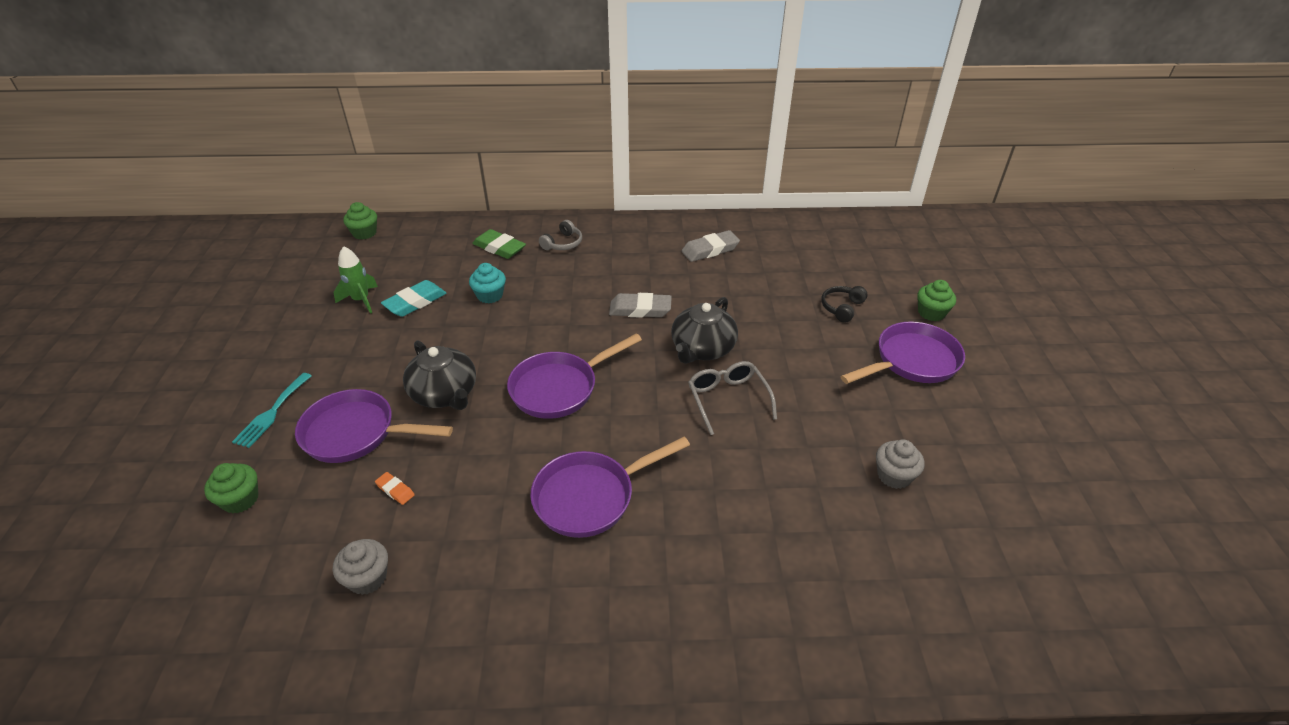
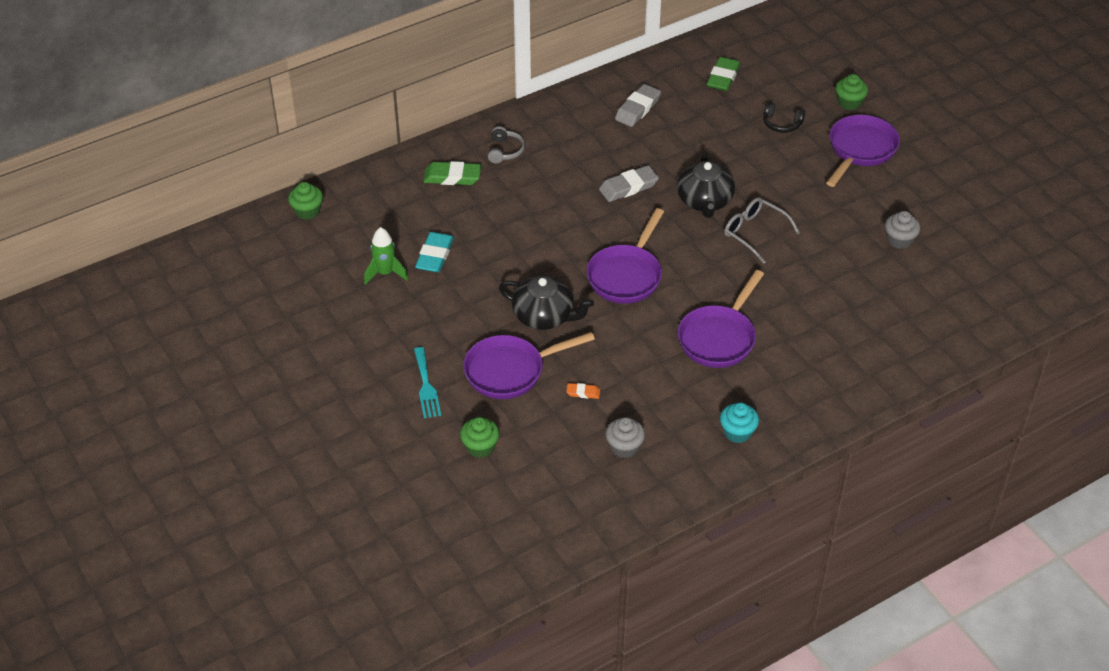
camera: 30 degrees left, 5 degrees up
turquoise cupcake [469,263,506,304] -> turquoise cupcake moved to [720,402,759,443]
black headphones [821,286,868,323] -> black headphones turned 75 degrees counterclockwise [763,102,805,133]
none -> green eraser [707,57,740,91]

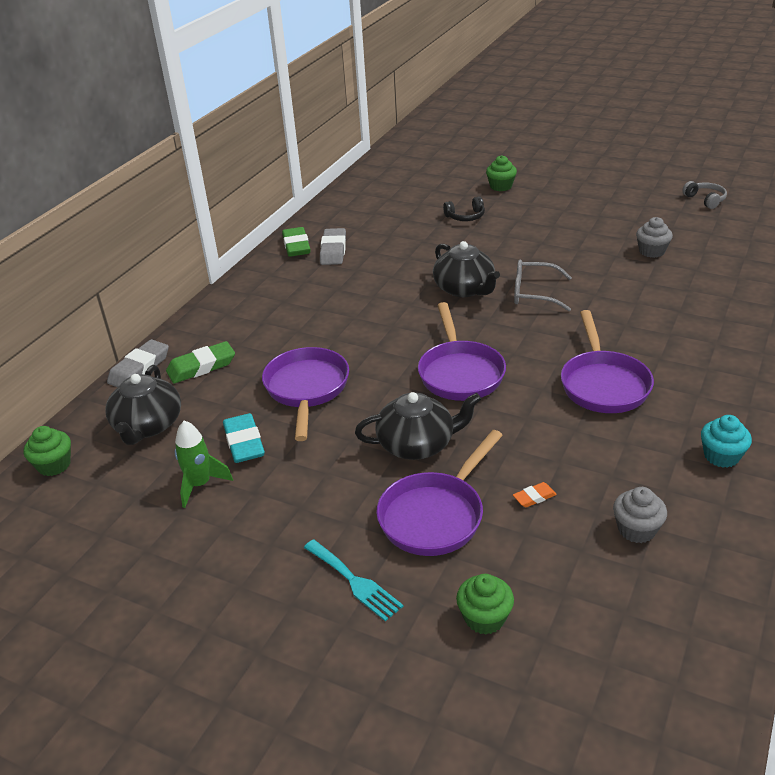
camera: 30 degrees left, 10 degrees down
grey headphones [488,126,525,163] -> grey headphones moved to [682,181,727,209]
grey eraser [599,165,659,202] -> grey eraser moved to [107,339,169,387]
green eraser [707,57,740,91] -> green eraser moved to [282,227,310,257]
purple pan [826,115,900,187] -> purple pan moved to [262,347,349,441]
none -> black teapot [105,365,181,445]

